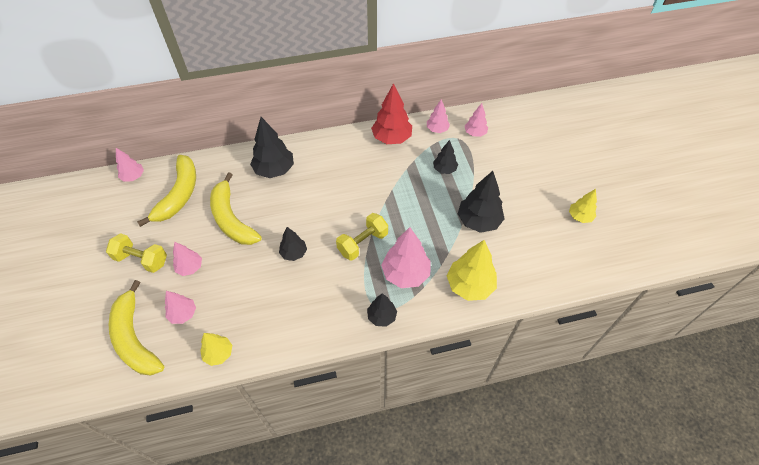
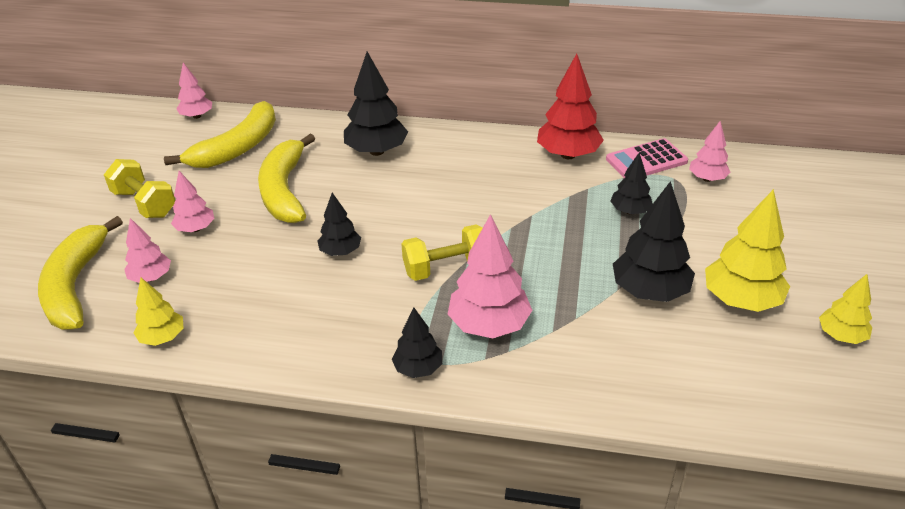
camera: 25 degrees right, 15 degrees down
pink tree [427,99,450,133] -> pink calculator [606,138,688,178]
yellow tree [447,240,497,301] -> yellow tree moved to [705,189,790,312]

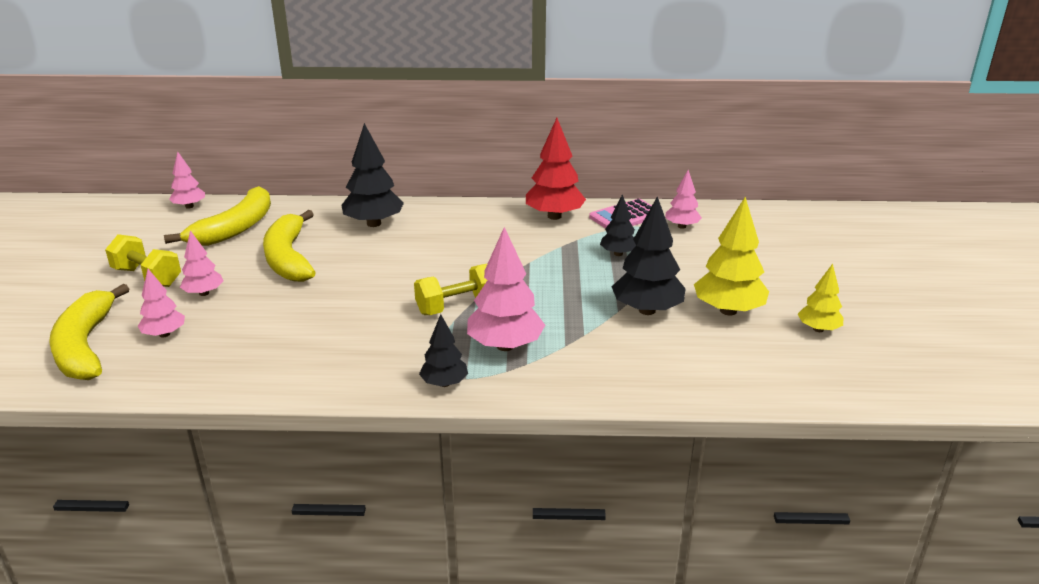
camera: 10 degrees left, 10 degrees down
yellow tree [133,278,184,346] -> none
black tree [317,193,361,256] -> none

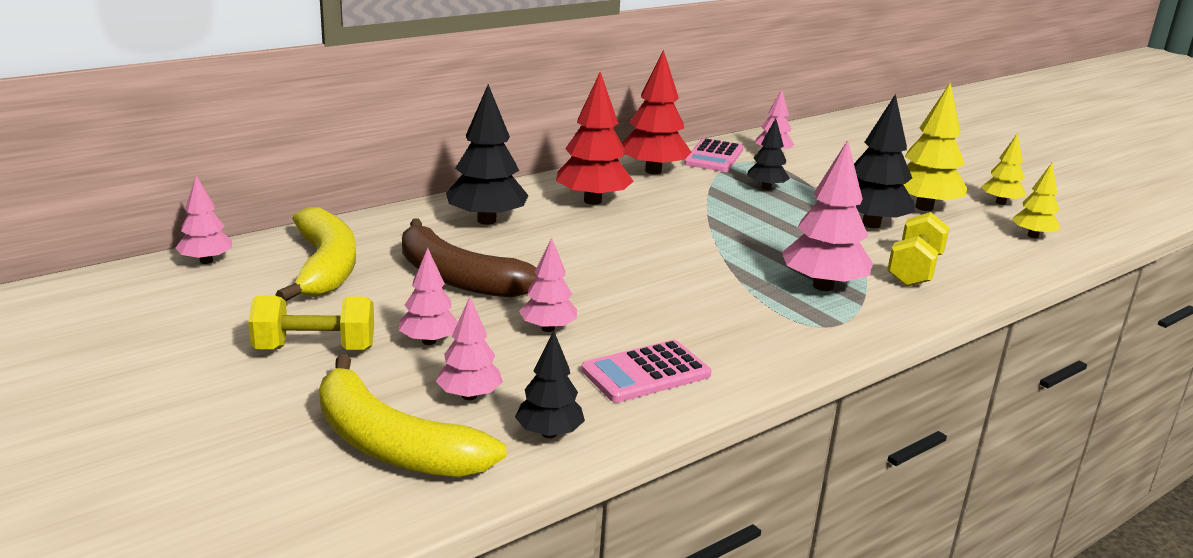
camera: 40 degrees left, 5 degrees down
yellow banana [263,210,316,282] -> brown banana [402,219,537,298]
yellow dumbbell [414,264,487,315] -> yellow dumbbell moved to [887,212,950,286]
black tree [419,314,468,387] -> black tree moved to [515,331,585,438]
none -> pink tree [519,238,577,332]
none -> red tree [556,72,634,205]
none -> pink calculator [581,340,711,403]
none -> yellow tree [1012,163,1061,238]

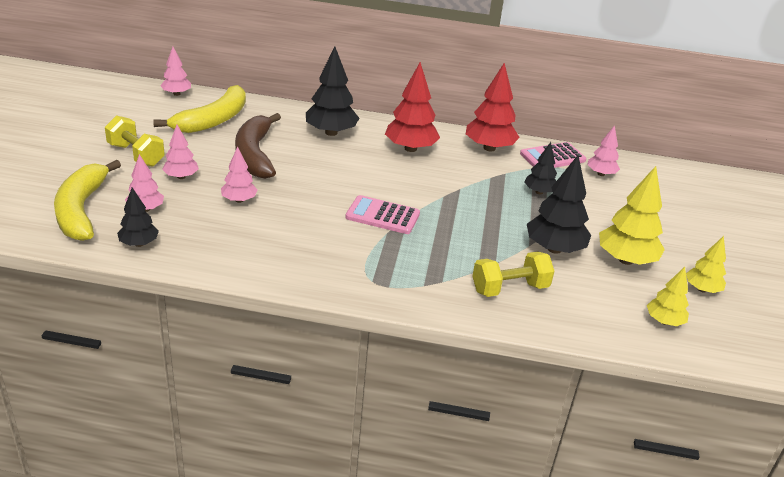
camera: 45 degrees right, 10 degrees up
pink calculator [581,340,711,403] -> pink calculator moved to [345,195,420,234]
pink tree [782,140,873,291] -> none

